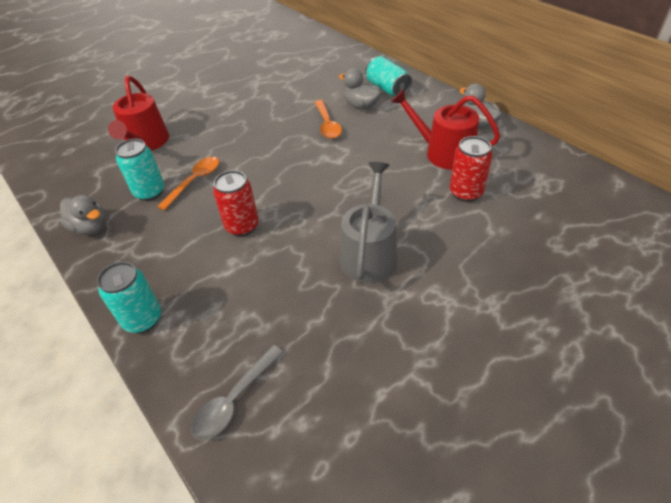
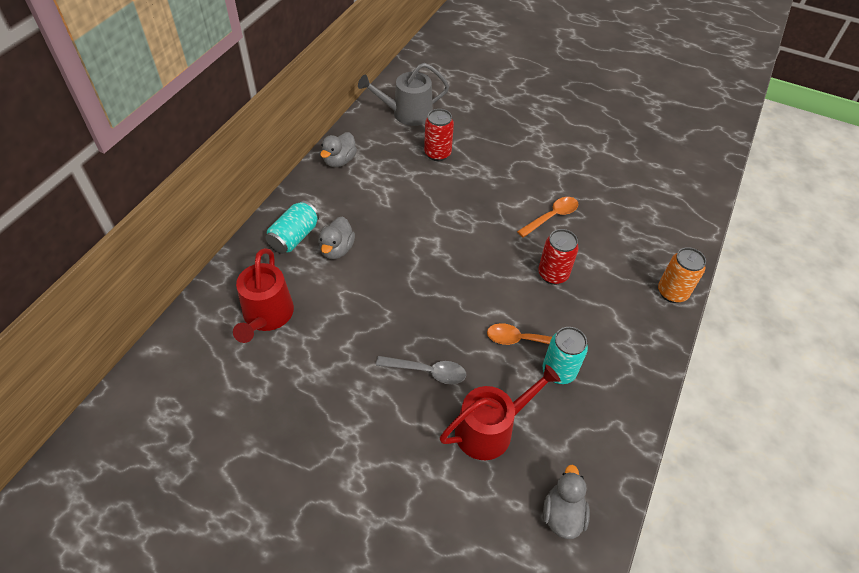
camera: 120 degrees left, 5 degrees up
grey duck [59,195,106,235] -> grey duck moved to [543,465,590,539]
turquoise can [97,262,161,333] -> orange can [658,247,706,303]
grey spoon [191,345,284,440] -> grey spoon moved to [376,356,466,384]
orange spoon [315,100,342,139] -> orange spoon moved to [517,197,579,238]
grey watering can [340,162,397,283] -> grey watering can moved to [358,63,449,126]
red watering can [391,89,500,170] -> red watering can moved to [233,248,294,343]

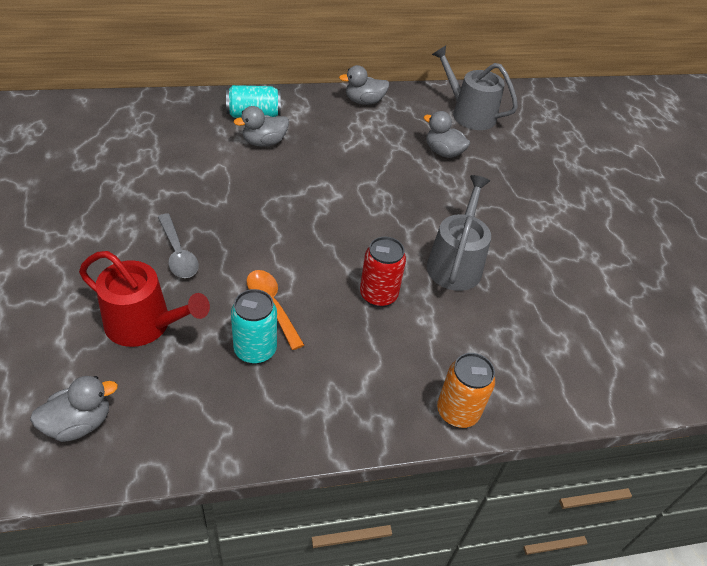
camera: 50 degrees right, 5 degrees down
red watering can [233,248,294,343] -> none
red can [424,109,454,161] -> grey duck [423,111,470,158]
orange spoon [517,197,579,238] -> grey watering can [427,175,491,291]

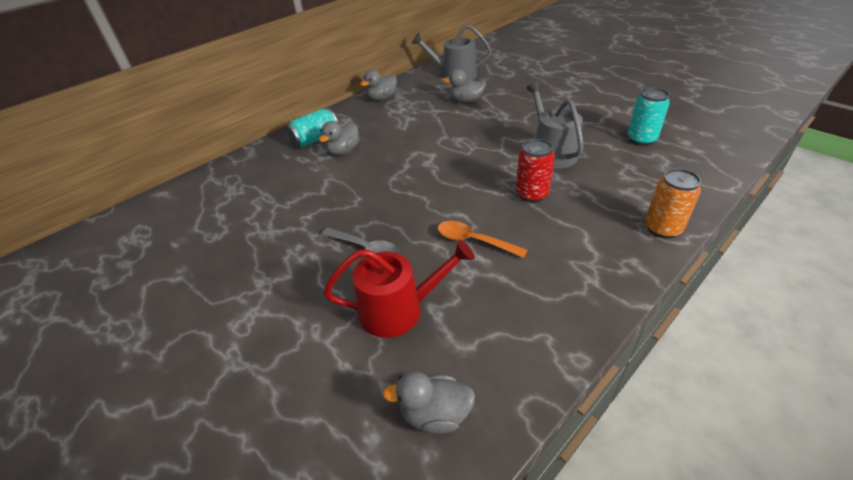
camera: 25 degrees left, 5 degrees down
grey duck [30,376,118,442] -> grey duck turned 120 degrees counterclockwise [382,371,475,434]
turquoise can [231,289,277,364] -> turquoise can moved to [628,87,670,146]

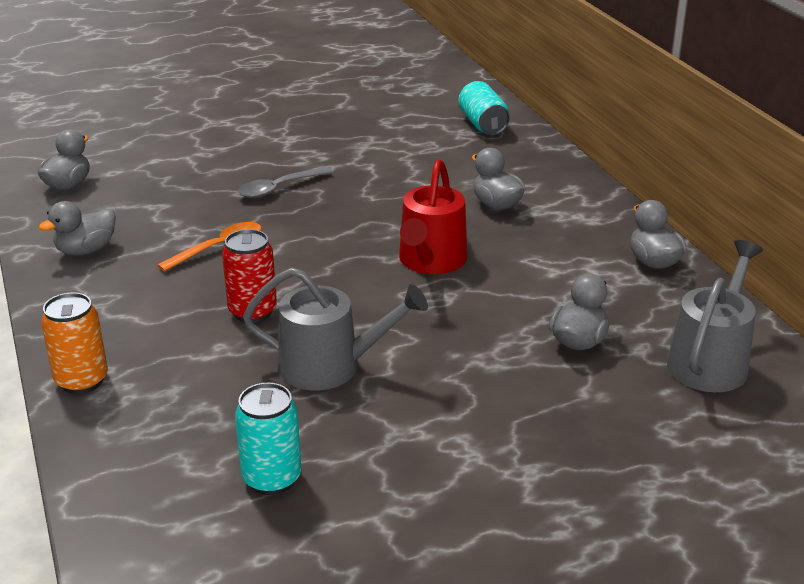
camera: 110 degrees right, 10 degrees down
turquoise can [286,109,338,147] -> turquoise can moved to [458,81,510,135]
red watering can [324,239,475,338] -> red watering can moved to [399,159,468,274]
none -> grey duck [39,201,116,255]

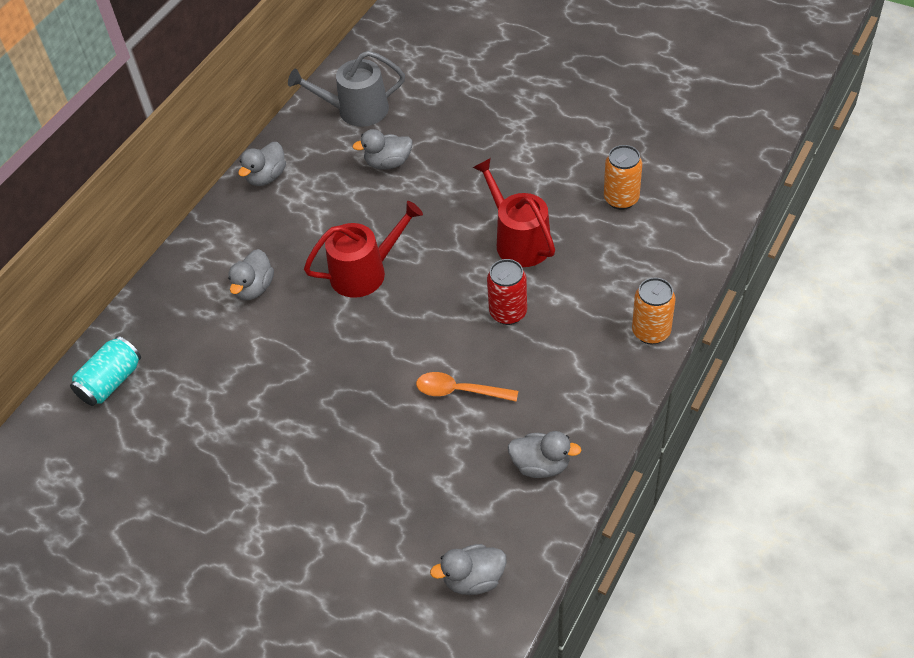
camera: 125 degrees left, 20 degrees up
turquoise can [235,383,301,495] -> orange can [604,145,642,210]
grey spoon [237,167,333,198] -> none
grey watering can [243,267,428,390] -> red watering can [473,158,555,267]

